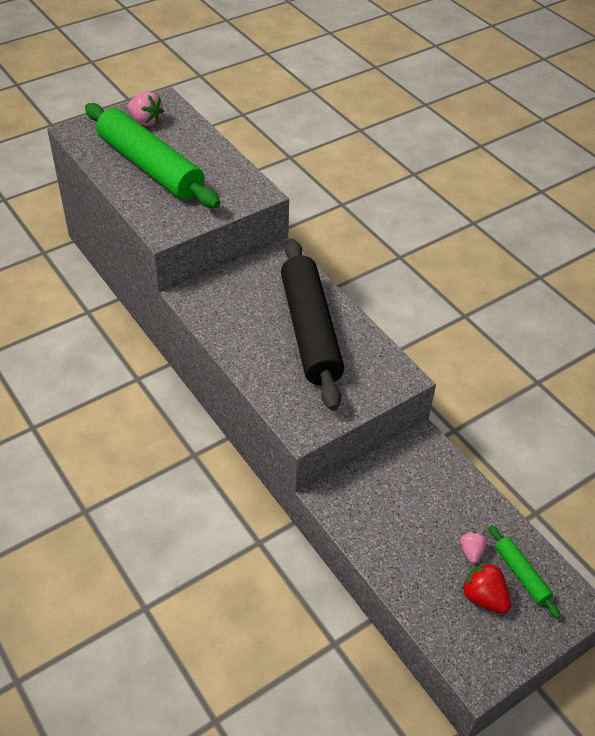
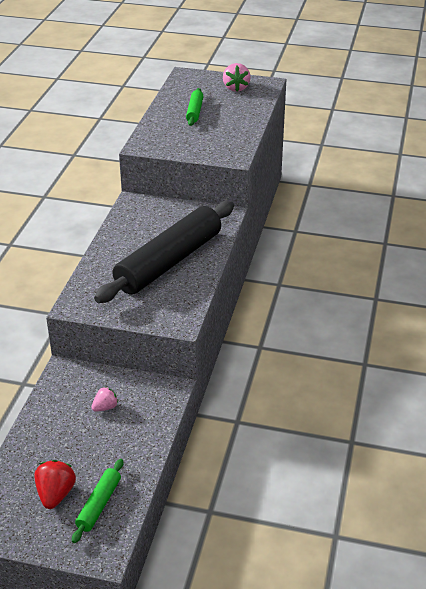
camera: 50 degrees right, 10 degrees down
green rolling pin [85,103,220,208] -> green rolling pin [186,88,203,126], size x0.43
pink strawberry [460,532,487,563] -> pink strawberry moved to [92,387,118,412]

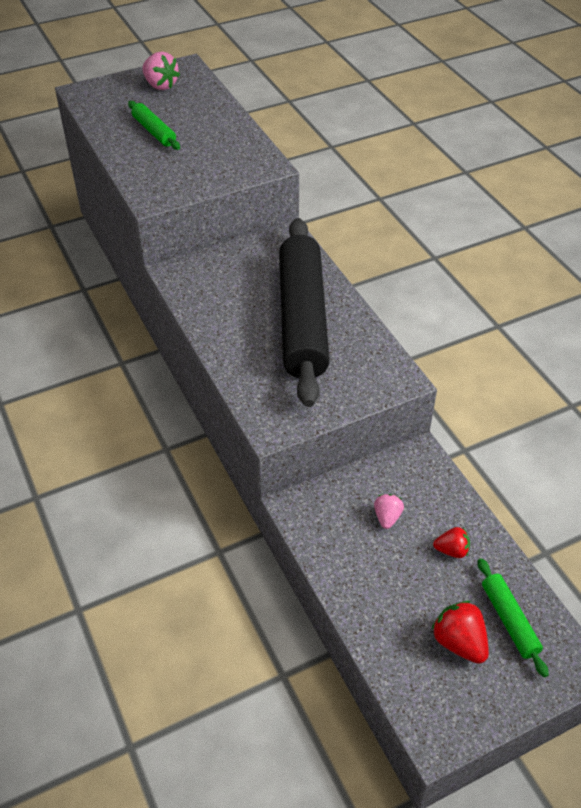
camera: 40 degrees left, 10 degrees up
none -> red strawberry [433,527,470,558]

